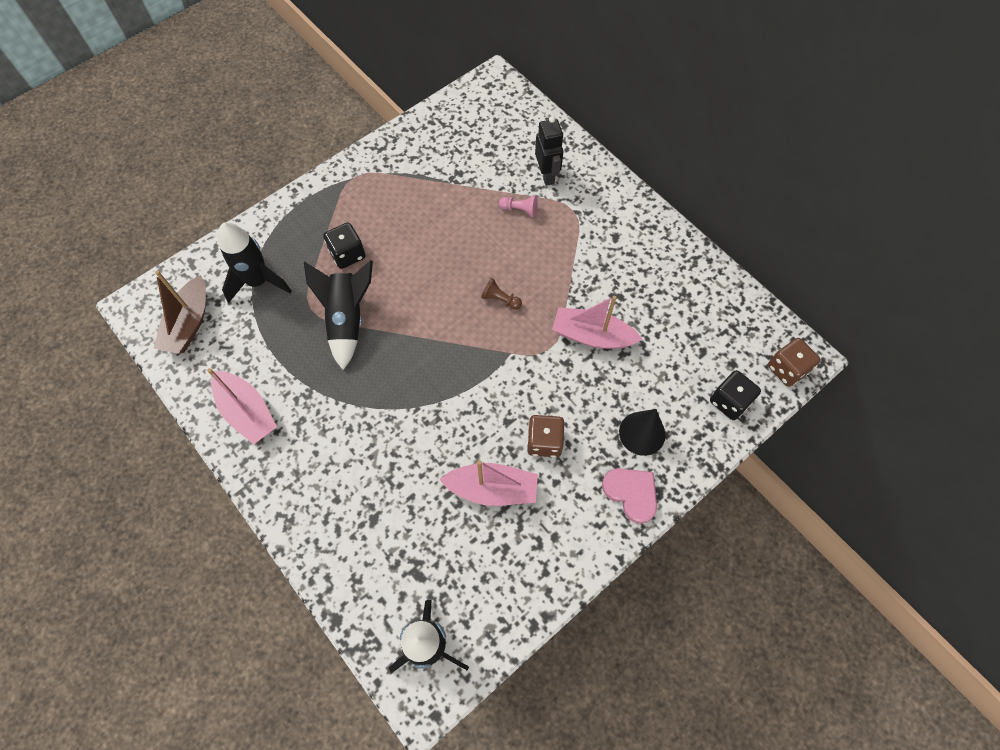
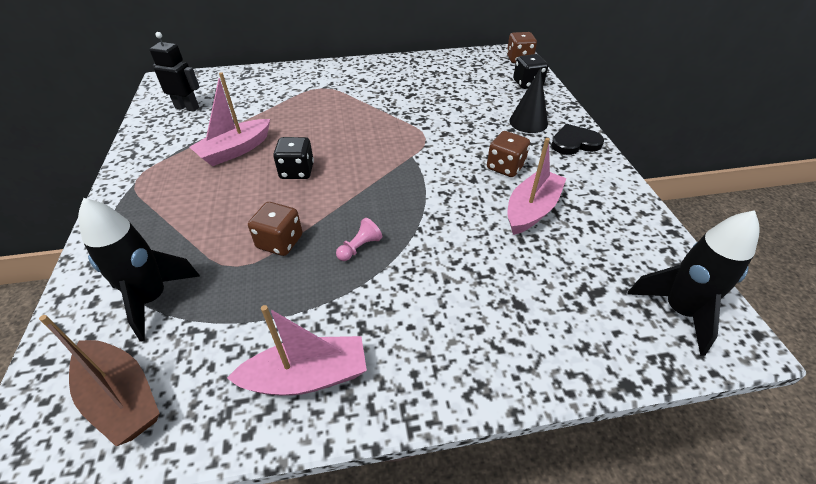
camera: 60 degrees left, 20 degrees down
black rocket [304,260,373,370] -> brown dice [248,202,303,256]
black dice [323,222,365,269] -> black dice moved to [273,137,314,179]
brown pawn [481,278,522,310] -> none
pink pawn [499,195,538,217] -> pink pawn moved to [336,218,382,261]
black robot [535,116,563,186] -> black robot moved to [149,32,199,112]
pink boat [552,296,643,349] -> pink boat moved to [190,72,270,166]
pink heart [602,468,657,524] -> black heart [551,124,604,155]

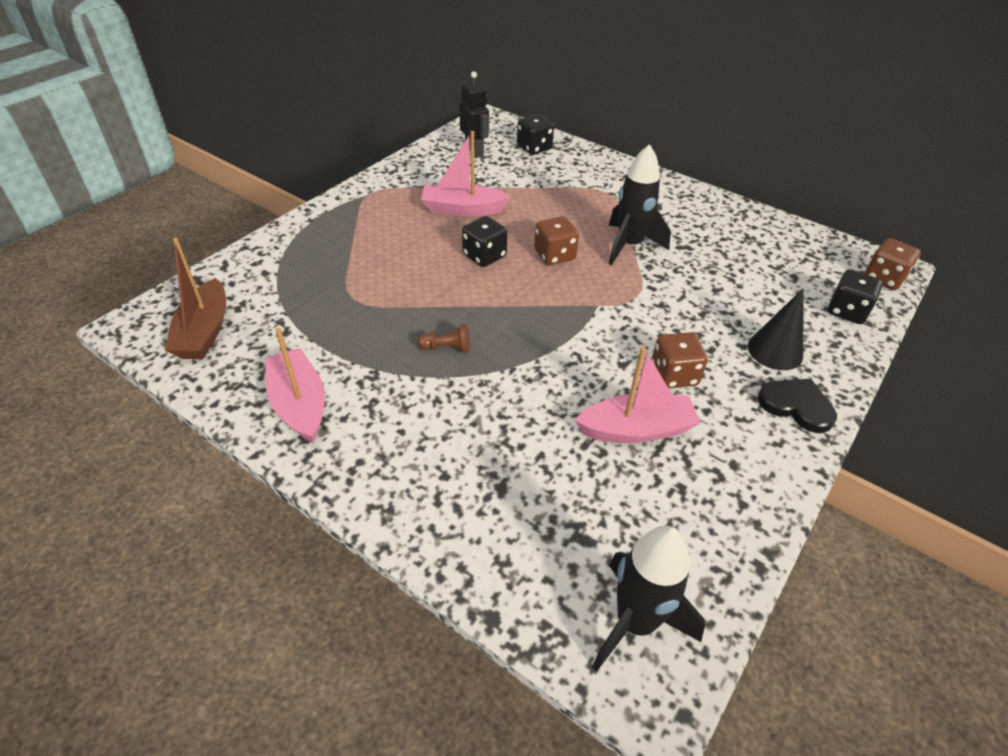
camera: 45 degrees right, 0 degrees up
black rocket [78,198,200,341] -> black rocket moved to [609,144,671,265]
pink boat [227,305,367,396] -> pink boat turned 150 degrees counterclockwise [265,328,325,443]
brown dice [248,202,303,256] -> brown dice moved to [534,216,579,265]
pink pawn [336,218,382,261] -> brown pawn [417,324,470,353]
none -> black dice [517,114,554,155]

